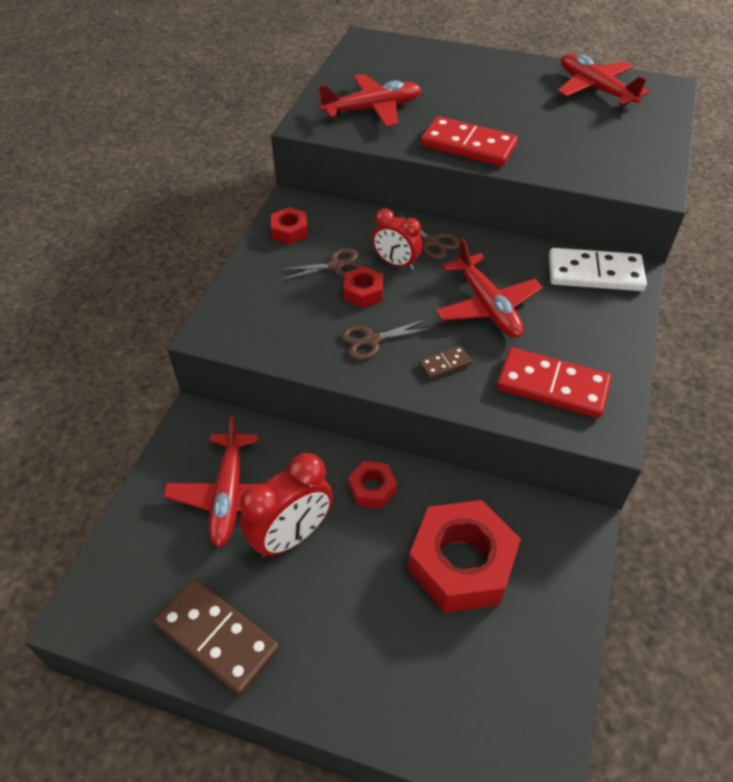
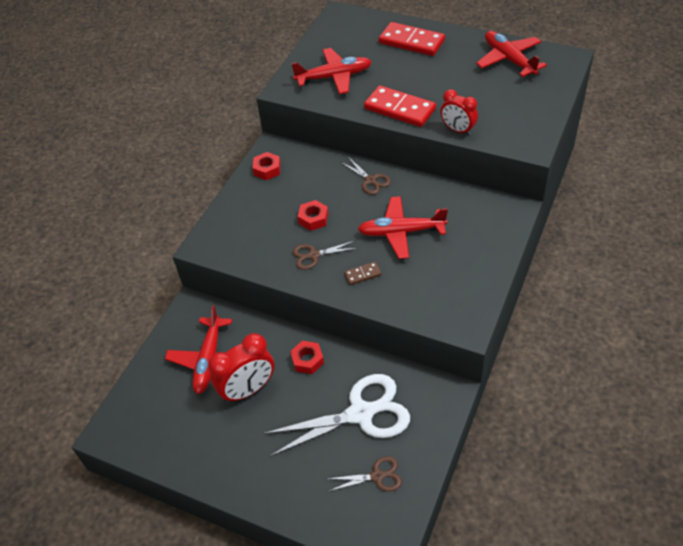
camera: 10 degrees right, 0 degrees up
brown domino [154,579,280,695] -> none
brown scissors [278,248,363,280] -> brown scissors moved to [327,456,402,491]
red clock [372,209,422,270] -> red clock moved to [440,90,478,135]
red nut [408,500,521,612] -> white scissors [262,374,410,456]
red plane [436,238,543,338] -> red plane turned 105 degrees clockwise [358,196,448,259]
red domino [497,347,611,418] -> red domino moved to [379,22,445,56]
white domino [549,248,647,291] -> none

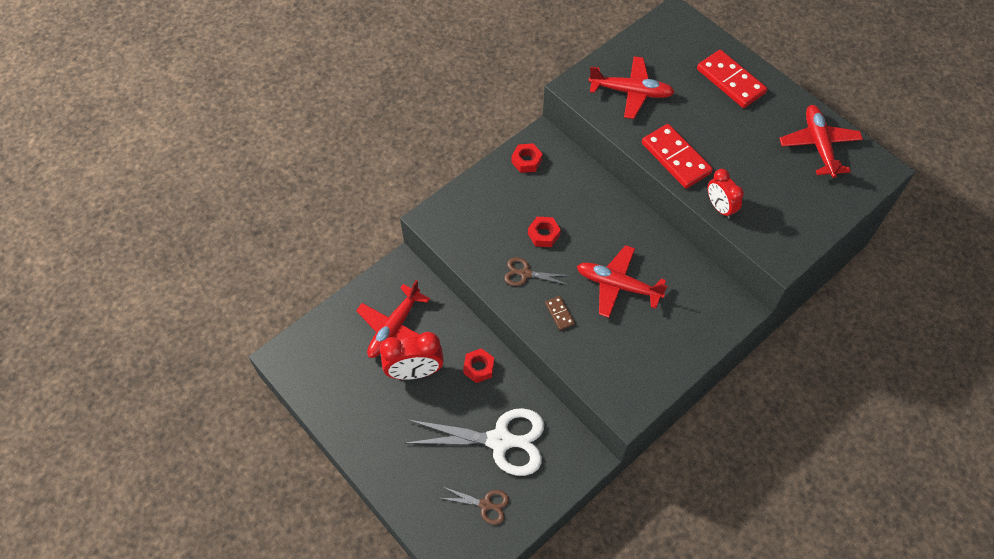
camera: 20 degrees right, 10 degrees up
brown scissors [340,157,391,195] -> none
brown domino [344,262,381,285] -> brown domino turned 60 degrees clockwise [545,296,575,330]

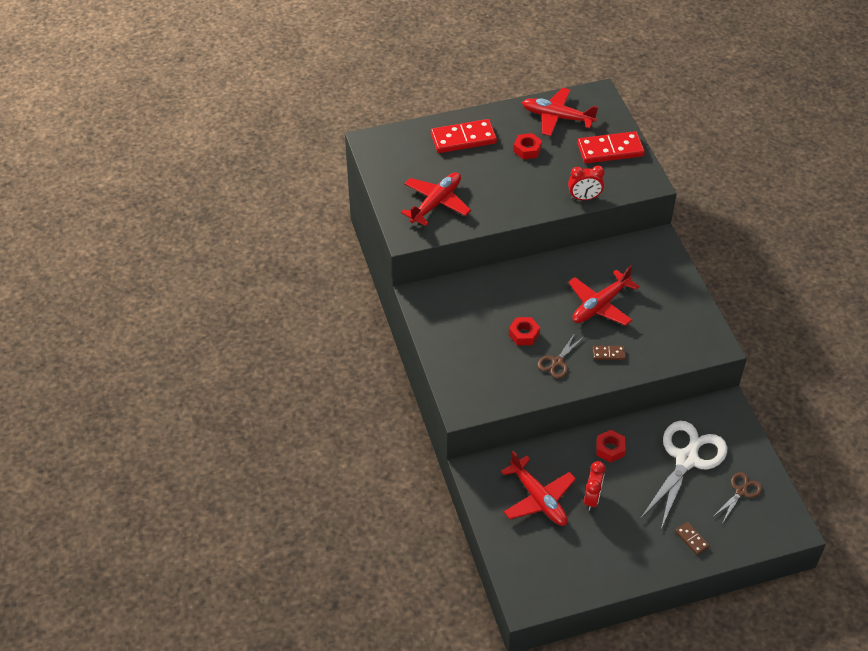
camera: 65 degrees left, 10 degrees down
red clock [380,332,444,380] -> red clock [584,461,605,511], size x0.65
red nut [511,144,543,173] -> red nut moved to [513,133,542,159]
red domino [642,124,713,189] -> red domino moved to [577,131,645,163]
none -> brown domino [675,522,710,555]

